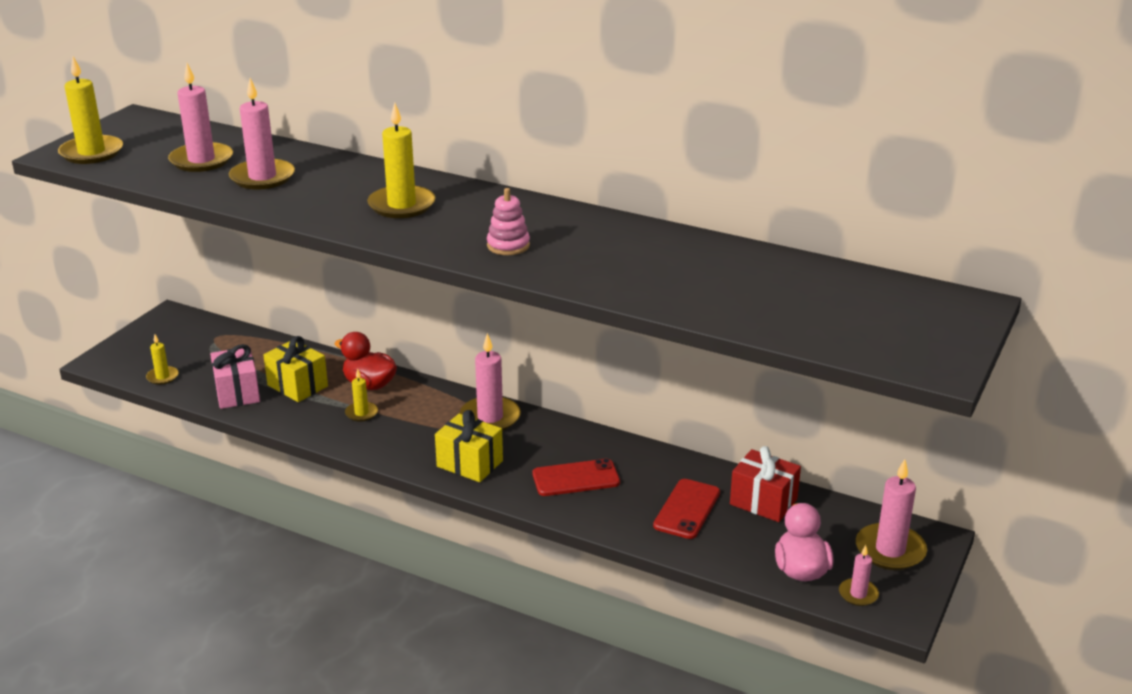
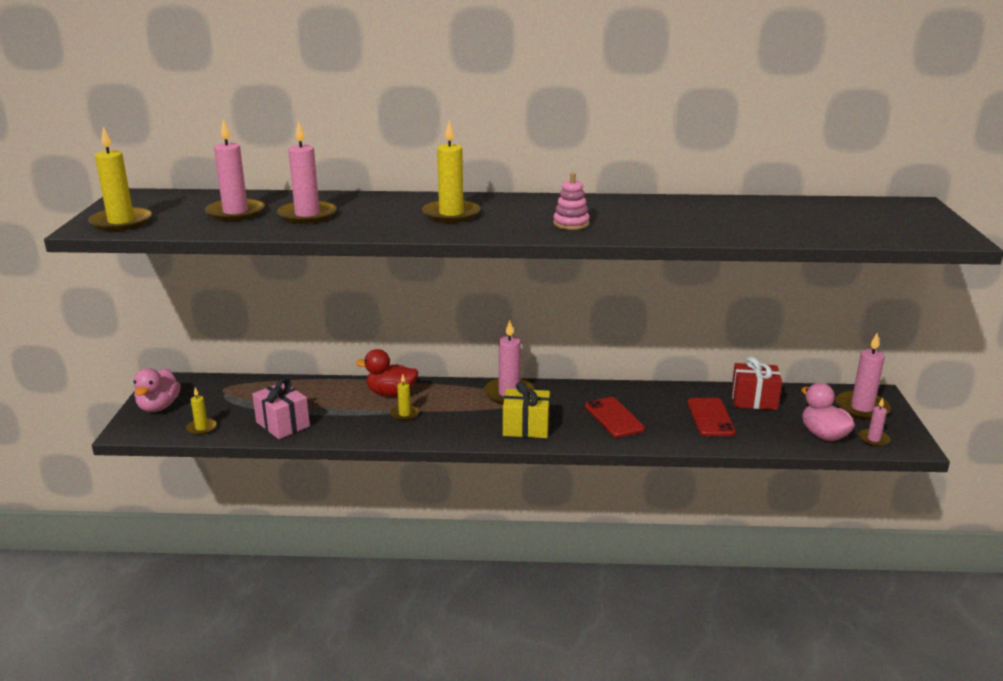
camera: 25 degrees left, 5 degrees down
yellow gift [263,336,328,402] -> none
red phone [532,458,620,496] -> red phone turned 75 degrees counterclockwise [585,397,645,437]
none -> pink duck [134,368,181,412]

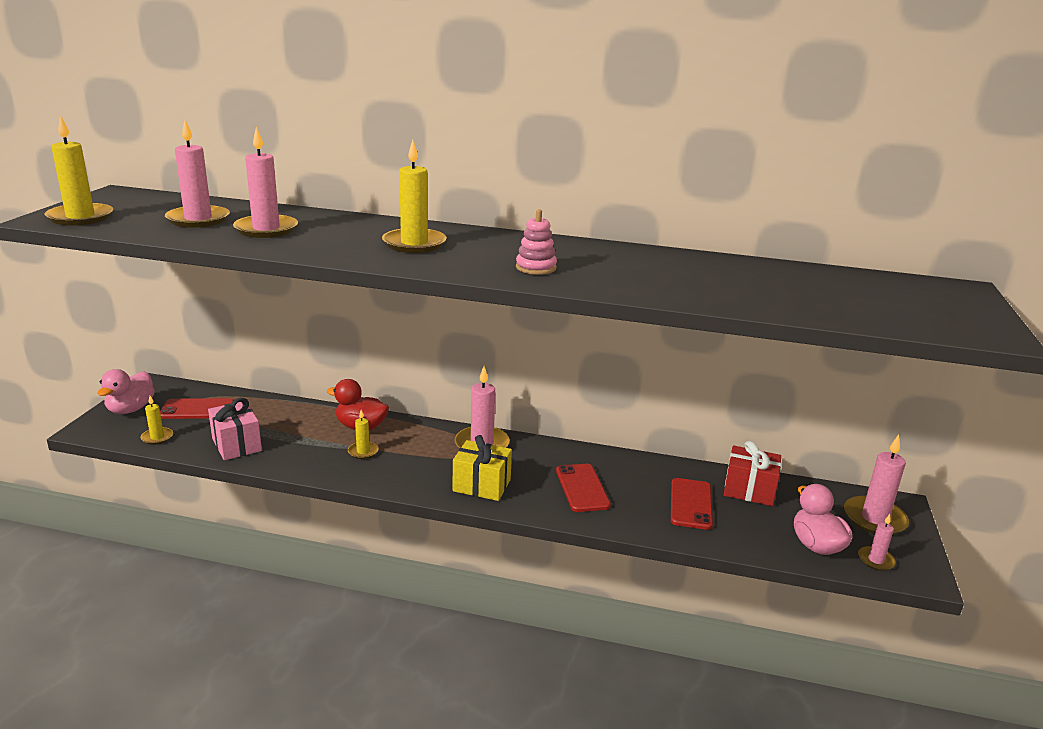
camera: 10 degrees right, 0 degrees up
none -> red phone [160,398,233,419]

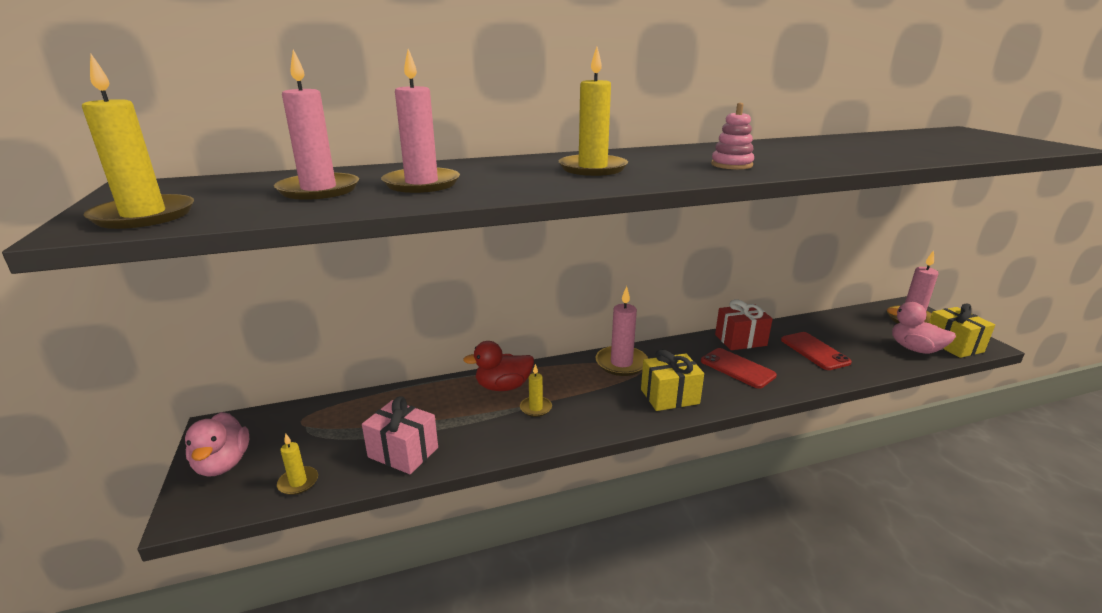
camera: 30 degrees left, 0 degrees up
red phone [160,398,233,419] -> none
red gift [724,441,781,506] -> red gift moved to [715,299,773,350]
pink candle [858,514,896,571] -> yellow gift [929,304,995,358]

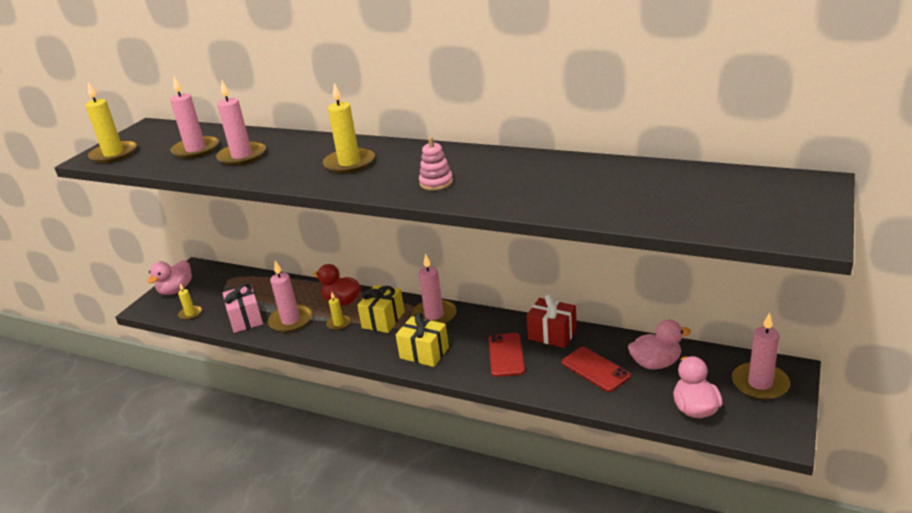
camera: 45 degrees right, 5 degrees up
red phone [781,332,852,370] -> red phone turned 60 degrees counterclockwise [562,347,631,392]
yellow gift [929,304,995,358] -> yellow gift moved to [357,285,405,333]
none -> pink candle [268,261,312,333]
none -> pink duck [628,320,691,369]

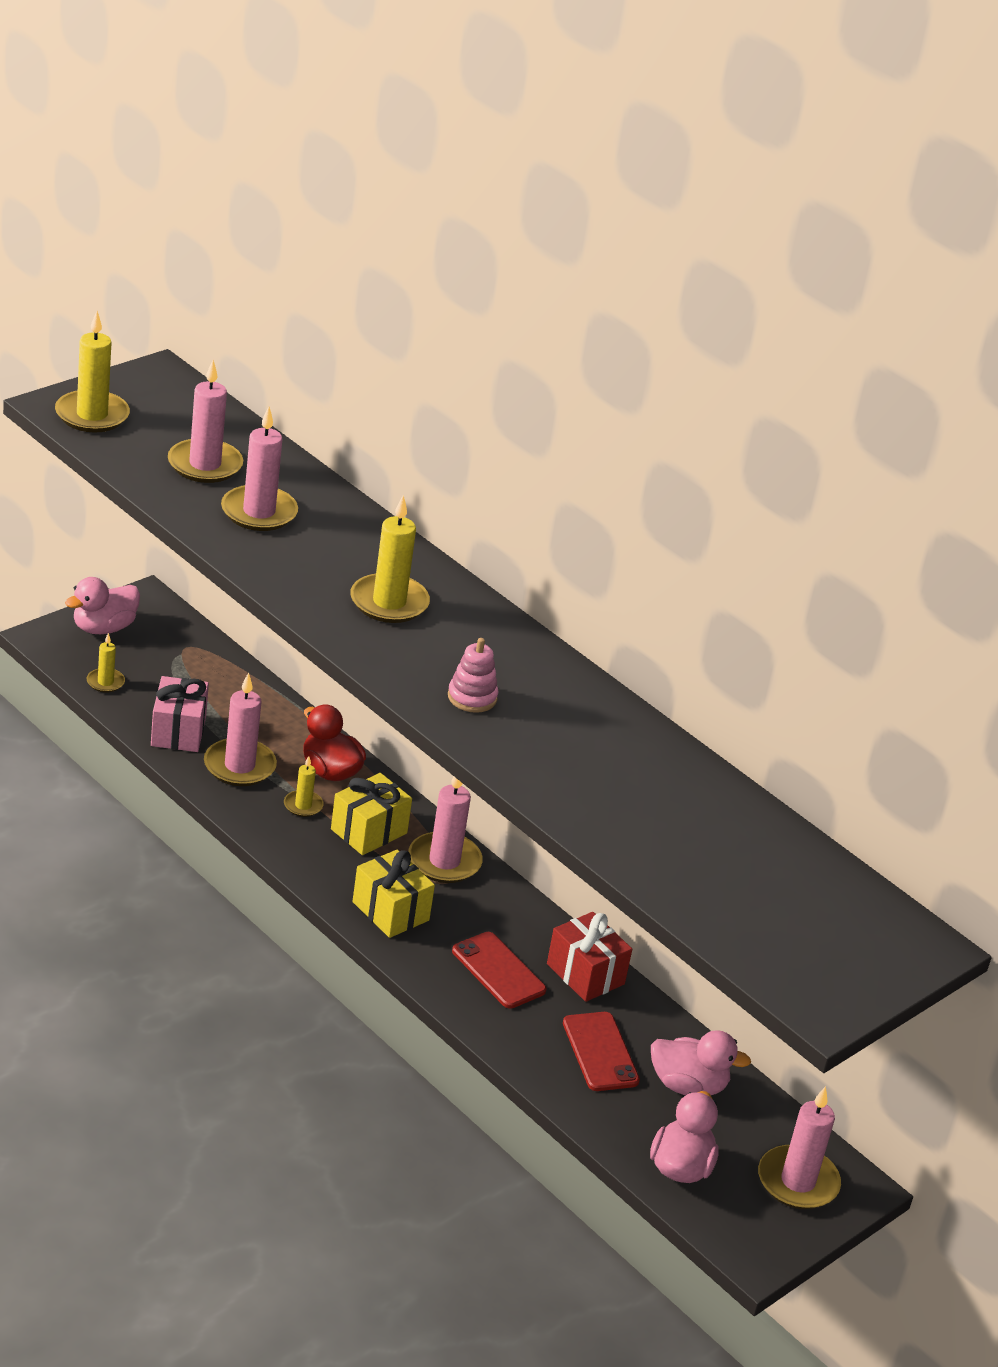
camera: 15 degrees right, 5 degrees up
red phone [489,333,525,377] -> red phone turned 60 degrees counterclockwise [452,932,546,1009]

